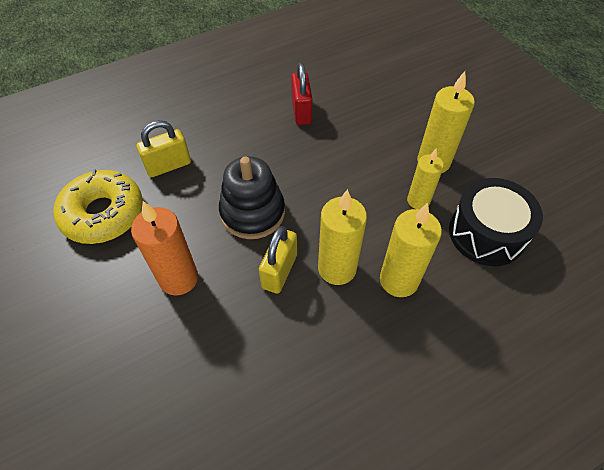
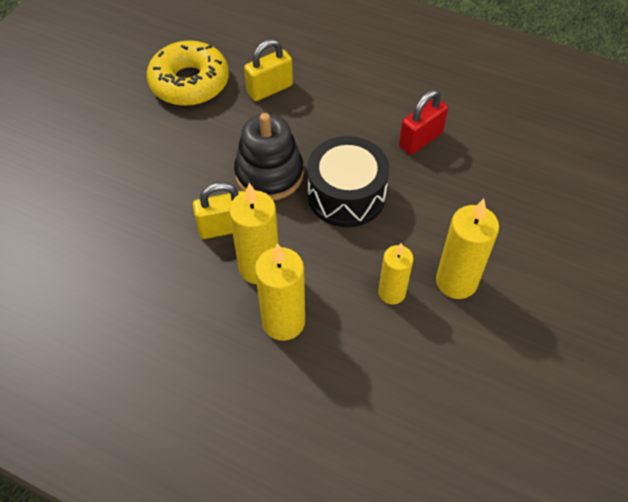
camera: 55 degrees right, 0 degrees up
orange candle [131,201,198,296] -> none
yellow padlock [136,120,191,177] -> yellow padlock turned 60 degrees counterclockwise [244,39,293,101]
black drum [449,178,543,266] -> black drum moved to [307,136,389,227]

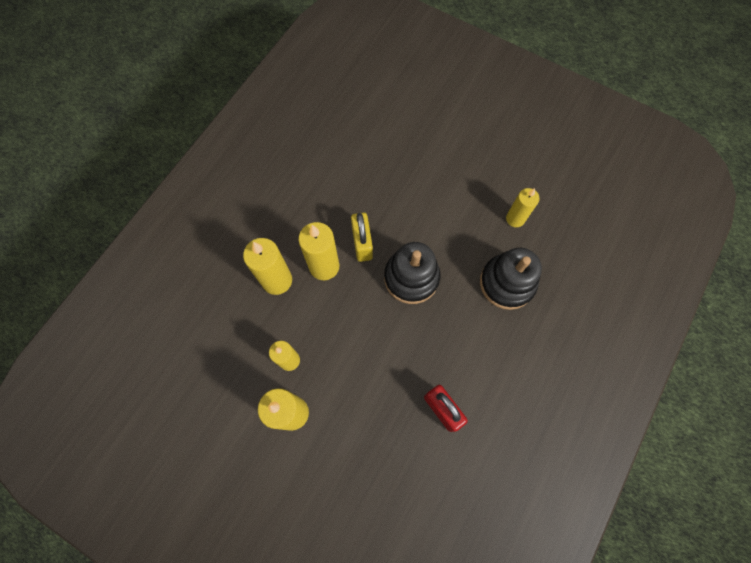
camera: 95 degrees right, 15 degrees up
yellow donut [147,40,229,106] -> yellow candle [506,188,540,227]
yellow padlock [244,39,293,101] -> black stacking toy [480,248,542,310]
black drum [307,136,389,227] -> none

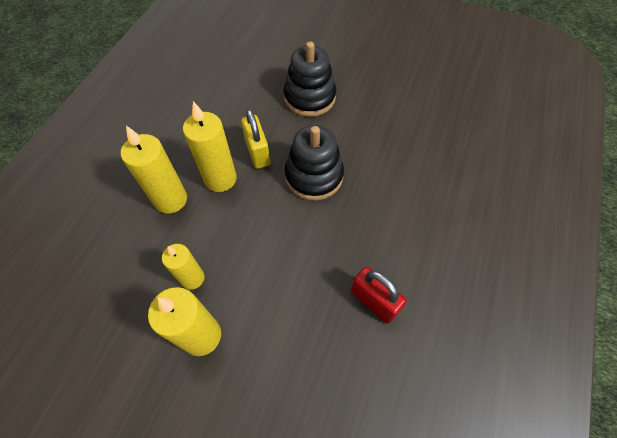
camera: 10 degrees left, 10 degrees down
black stacking toy [480,248,542,310] -> black stacking toy moved to [284,42,336,117]
yellow candle [506,188,540,227] -> none

